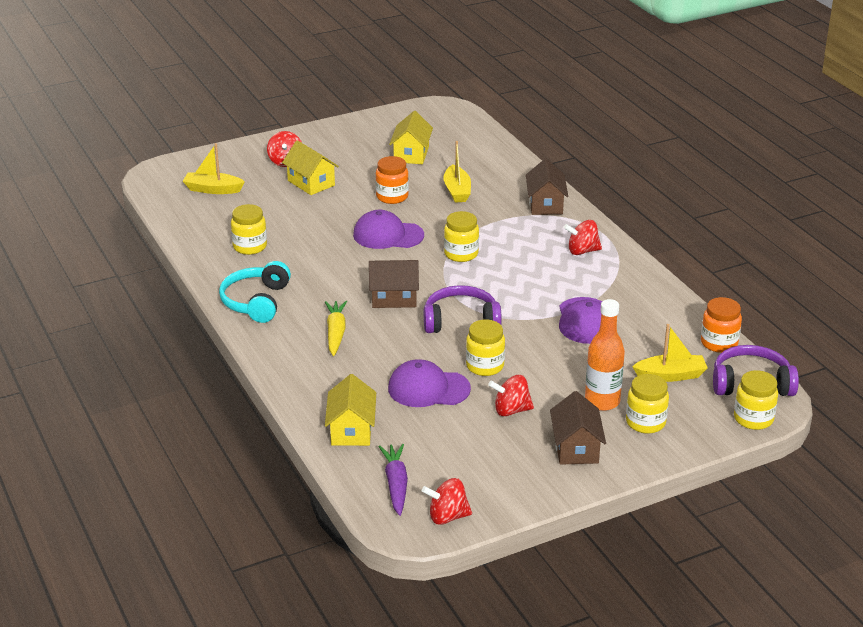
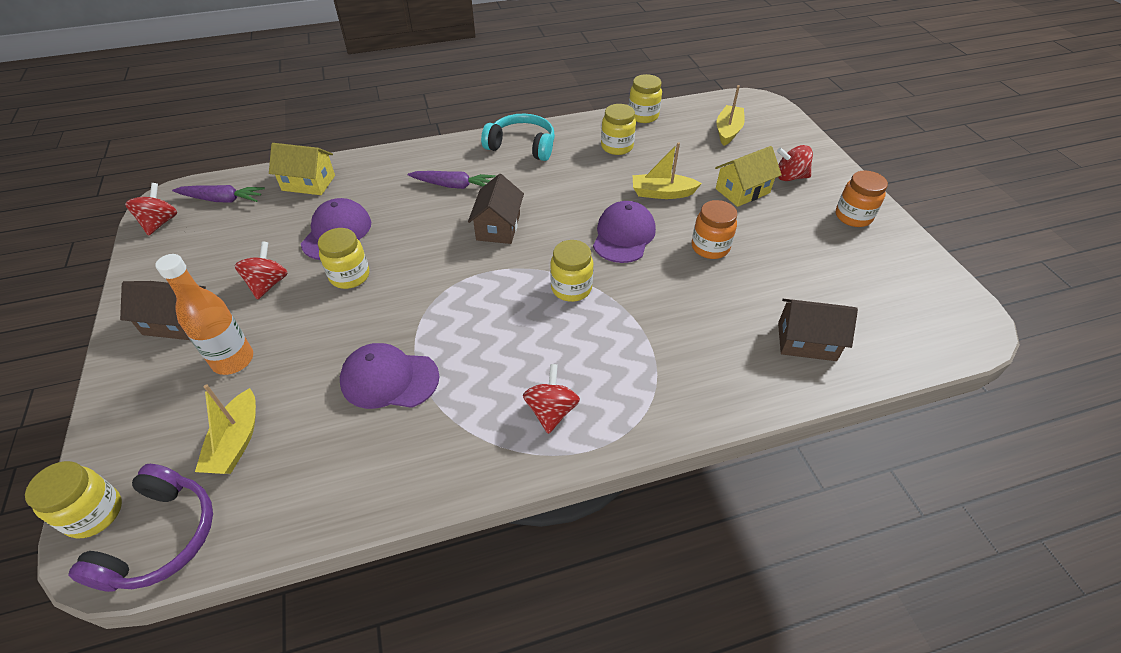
camera: 100 degrees right, 15 degrees up
yellow carrot [325,301,347,356] -> purple carrot [408,171,496,189]
yellow house [389,111,433,164] -> none
purple headphones [424,285,502,333] -> none
yellow boat [444,141,471,203] -> yellow boat moved to [633,142,702,199]
brown house [526,158,568,215] -> brown house moved to [778,299,858,361]
yellow jar [626,374,669,434] -> yellow jar moved to [629,74,662,123]
orange jar [701,297,742,353] -> orange jar moved to [836,170,888,227]

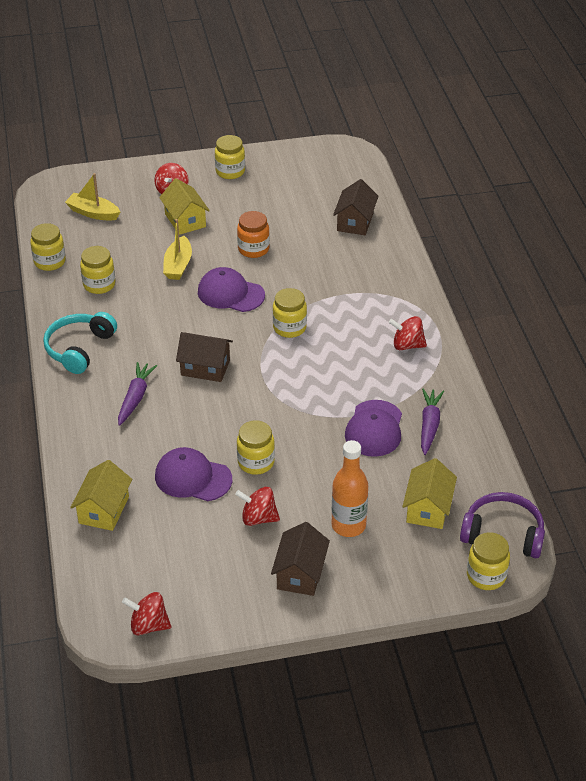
camera: 85 degrees left, 5 degrees down
purple carrot [172,185,265,203] -> purple carrot moved to [421,388,444,455]
yellow boat [195,384,256,474] -> yellow house [402,458,457,529]
orange jar [836,170,888,227] -> yellow jar [215,135,245,179]

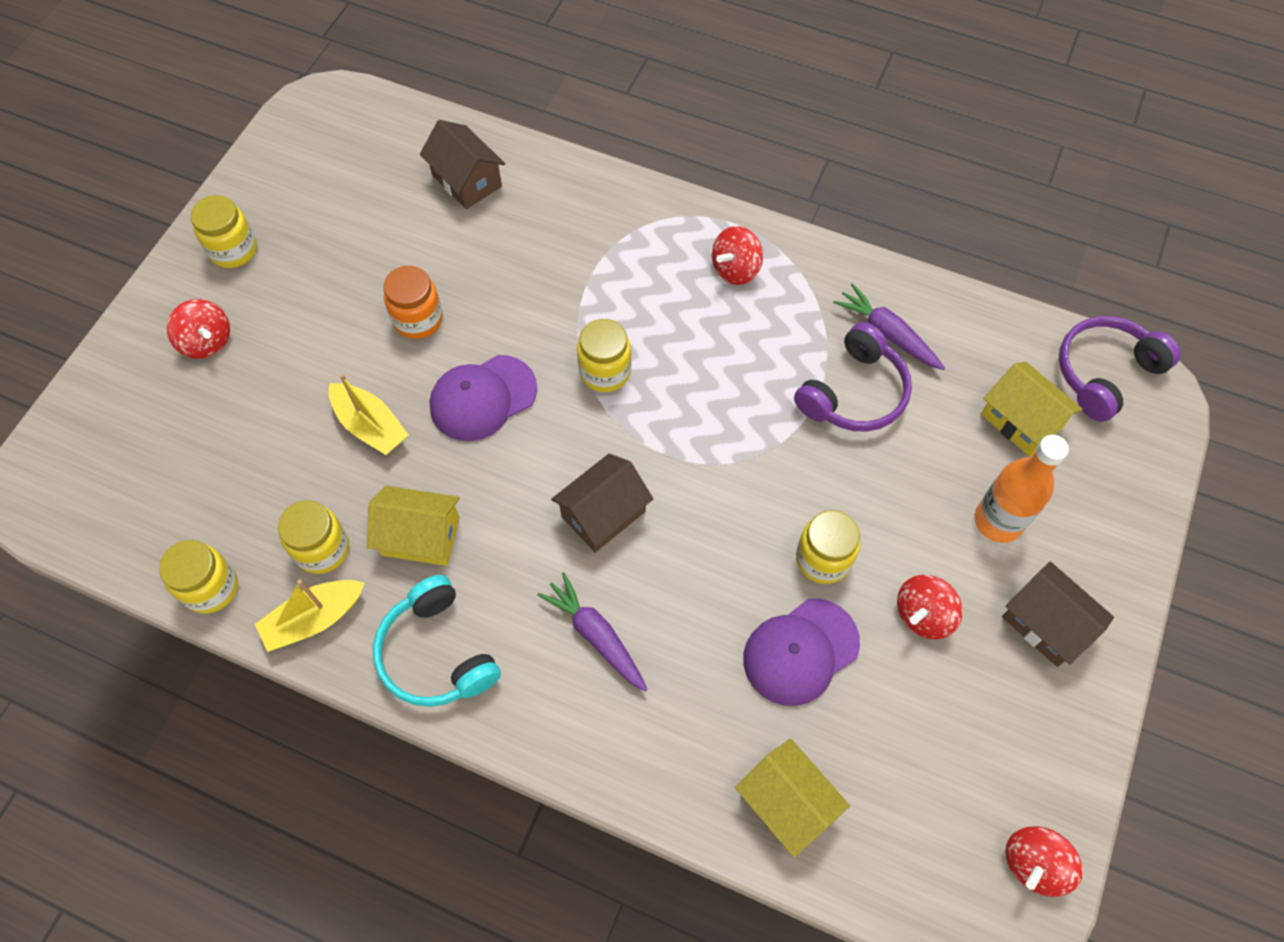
camera: 55 degrees left, 20 degrees up
yellow boat [65,173,120,221] -> yellow boat moved to [255,579,365,652]
yellow house [159,178,210,235] -> yellow house moved to [367,486,460,566]
purple cap [345,400,402,457] -> purple headphones [794,322,912,432]
yellow jar [467,532,510,590] -> none

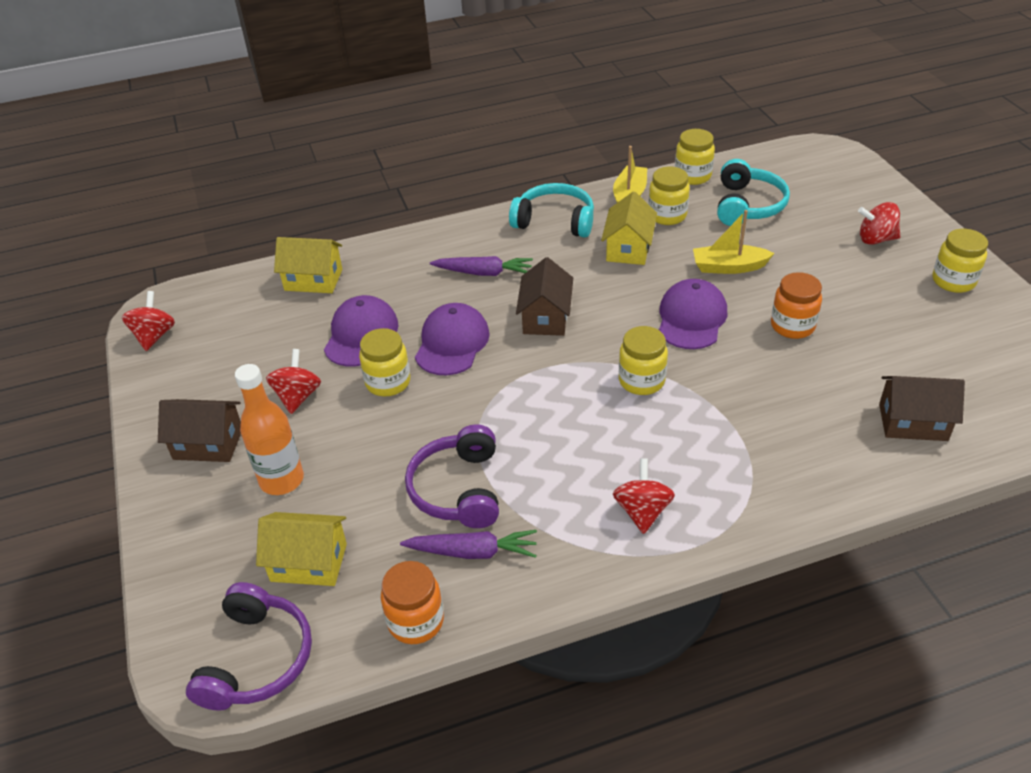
camera: 140 degrees right, 20 degrees down
yellow house [367,486,460,566] -> yellow house turned 45 degrees counterclockwise [601,191,657,265]
none -> orange jar [381,561,444,644]
none -> purple cap [415,303,490,375]
none -> turquoise headphones [717,159,790,226]

